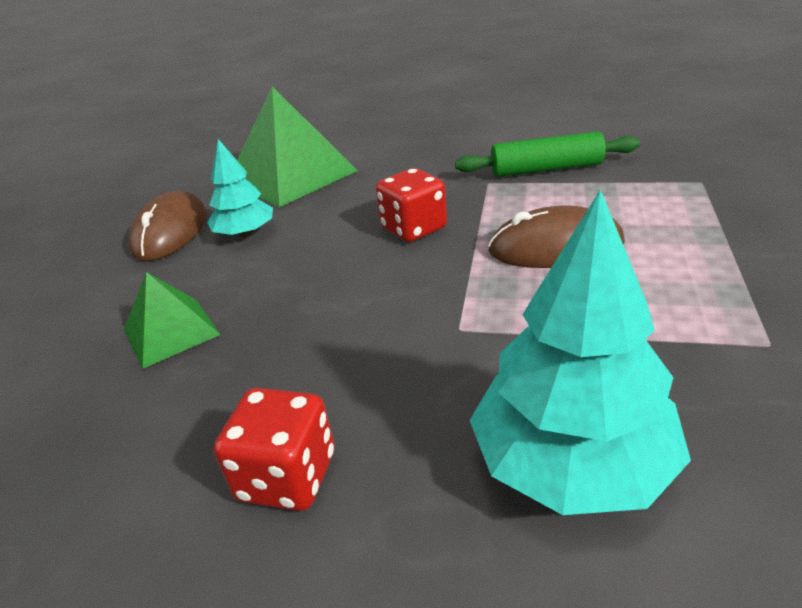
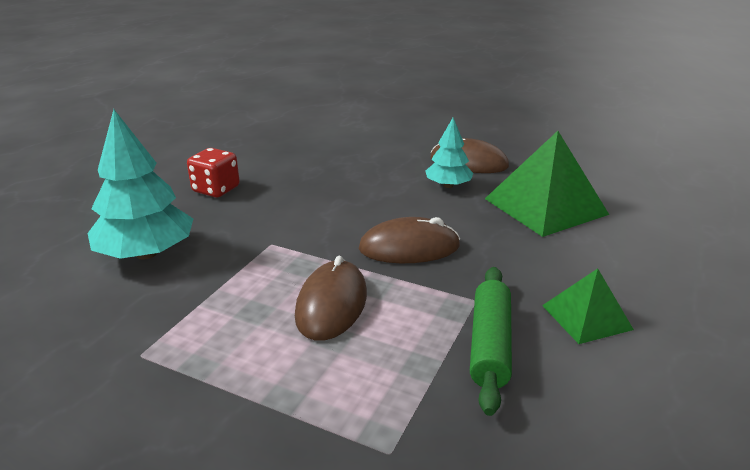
camera: 100 degrees right, 5 degrees down
green pyramid [124,272,221,369] -> green pyramid moved to [542,269,634,344]
red dice [376,168,447,242] -> brown mouse [358,217,460,263]

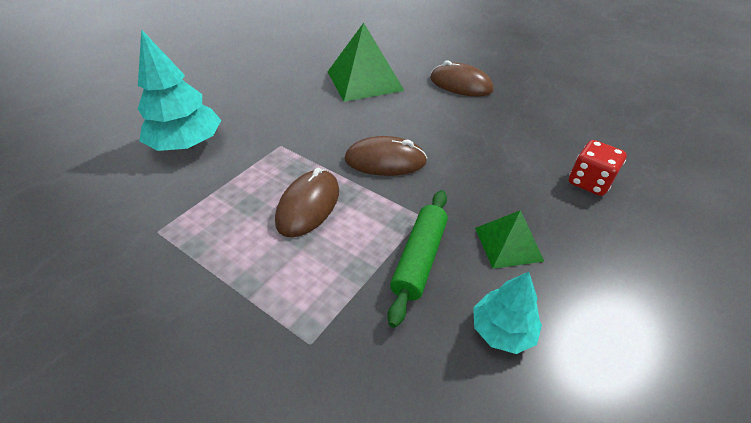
camera: 10 degrees right, 15 degrees up
red dice [187,148,240,198] -> red dice moved to [569,140,627,196]
turquoise tree [426,118,473,188] -> turquoise tree moved to [473,272,542,354]
green pyramid [485,131,609,237] -> green pyramid moved to [328,23,404,102]

